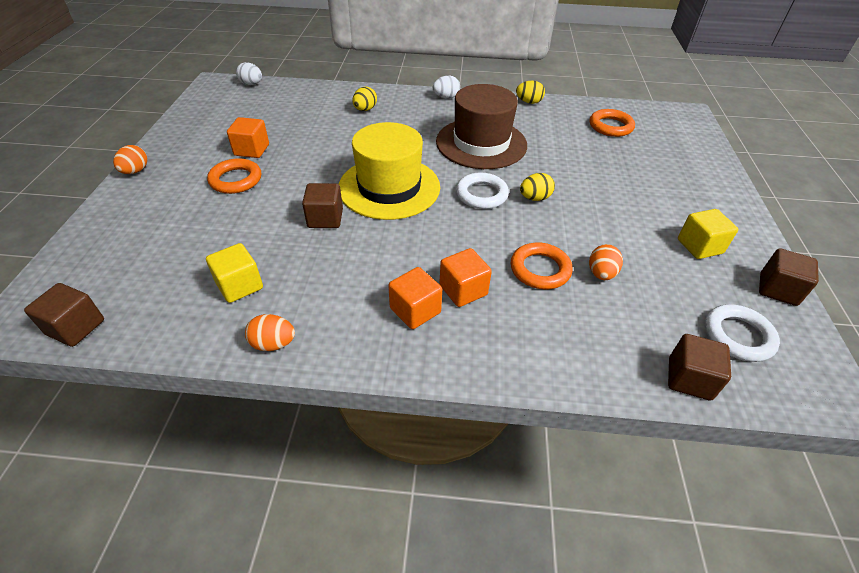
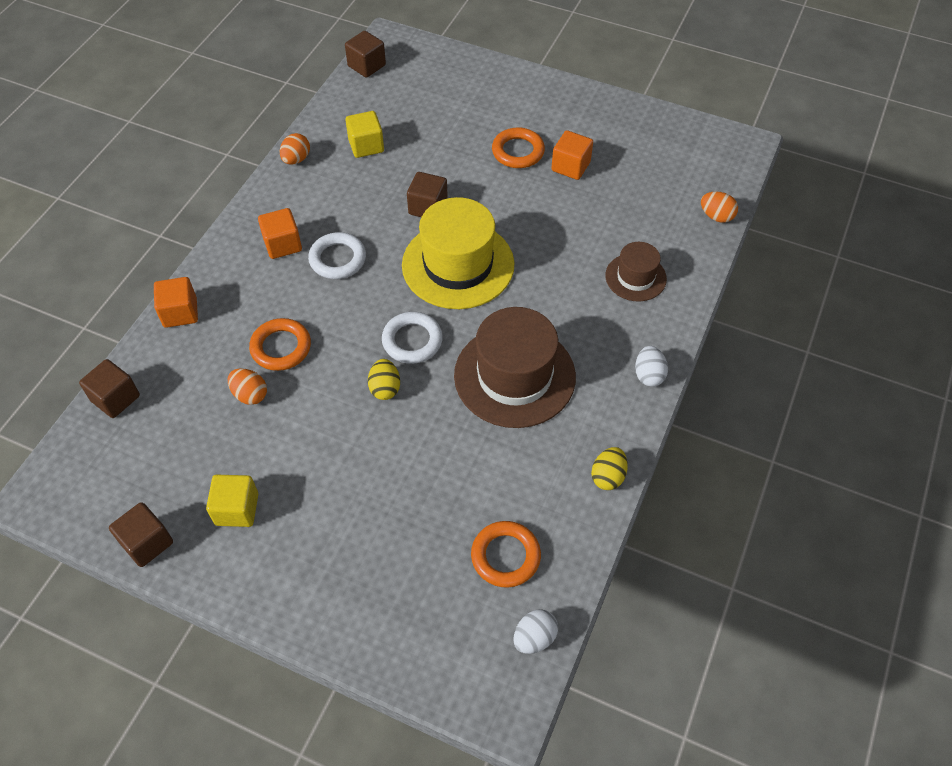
camera: 110 degrees right, 10 degrees up
orange egg [113,145,148,174] -> orange egg moved to [701,192,738,223]
white egg [236,62,262,85] -> white egg moved to [513,609,558,654]
yellow egg [352,87,377,111] -> brown hat [605,242,667,301]
orange cube [439,248,492,307] -> orange cube moved to [154,277,198,328]
white ring [705,304,780,362] -> white ring moved to [308,232,366,279]

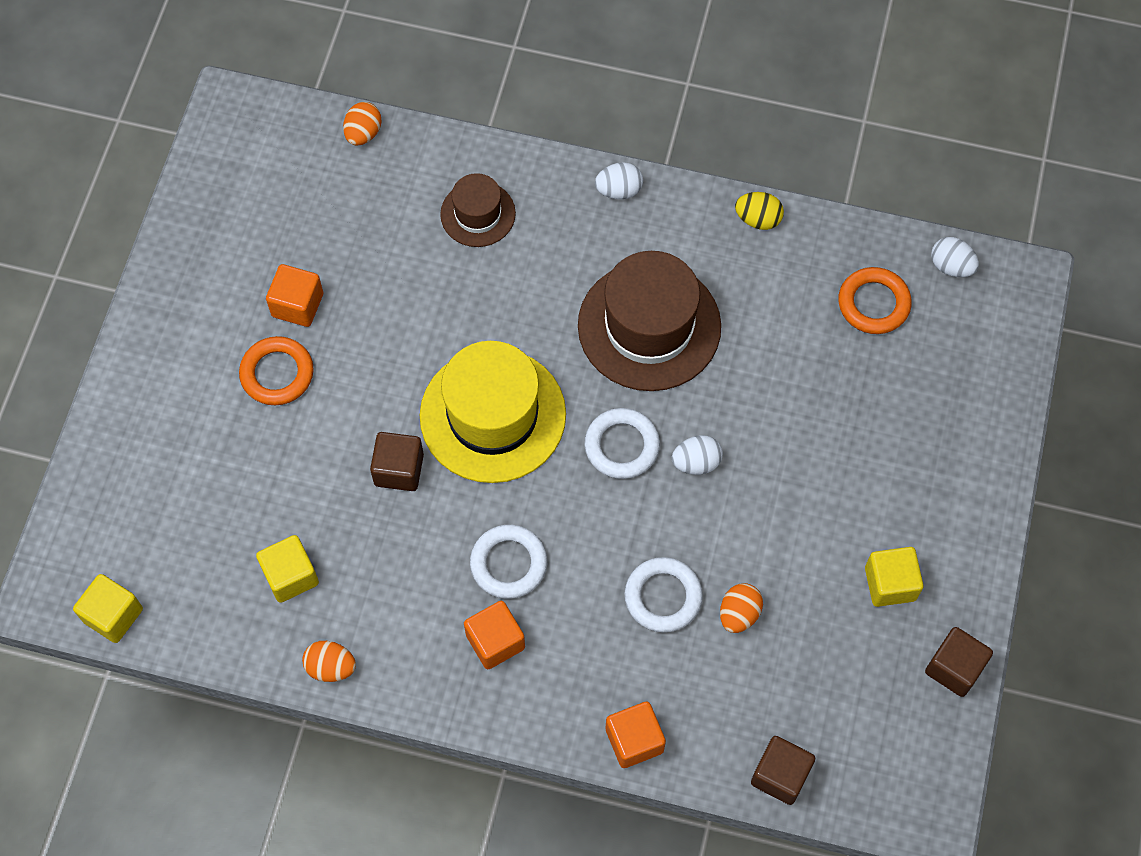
camera: 100 degrees left, 10 degrees up
orange ring [249,318,311,371] -> white ring [624,557,703,632]
brown cube [345,31,386,78] -> yellow cube [73,574,143,643]
yellow egg [368,359,400,400] -> white egg [672,435,723,475]

